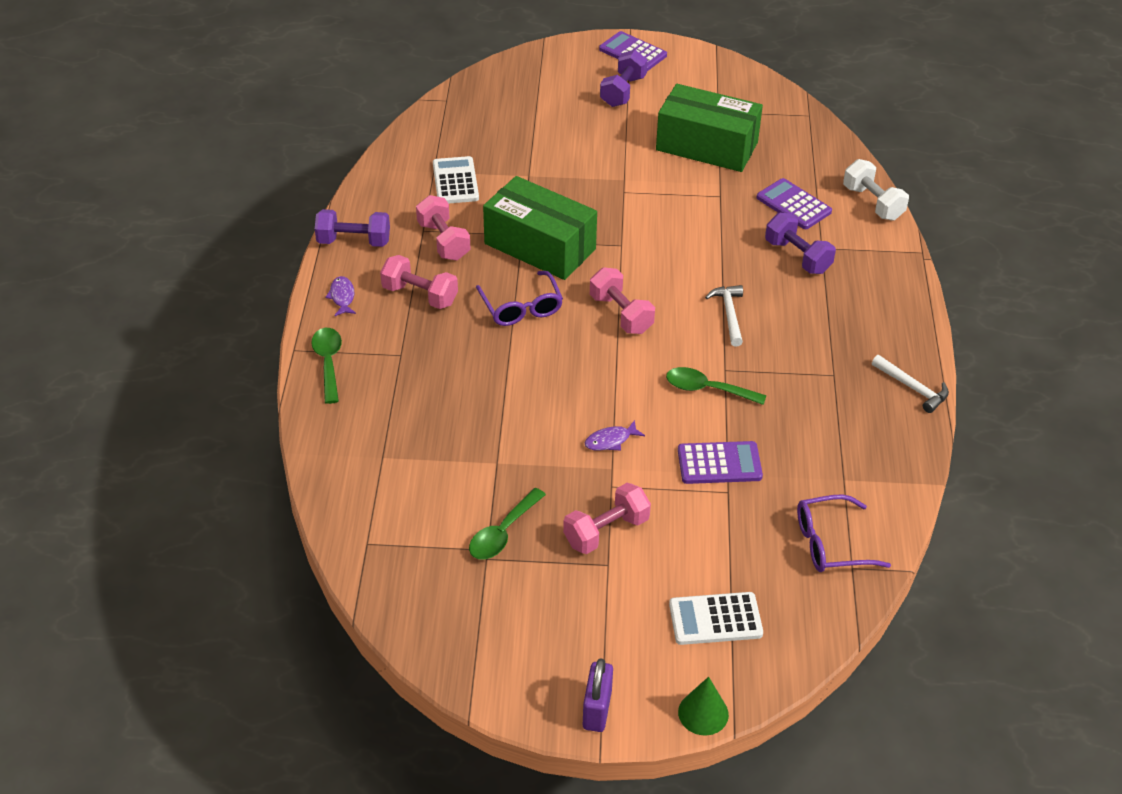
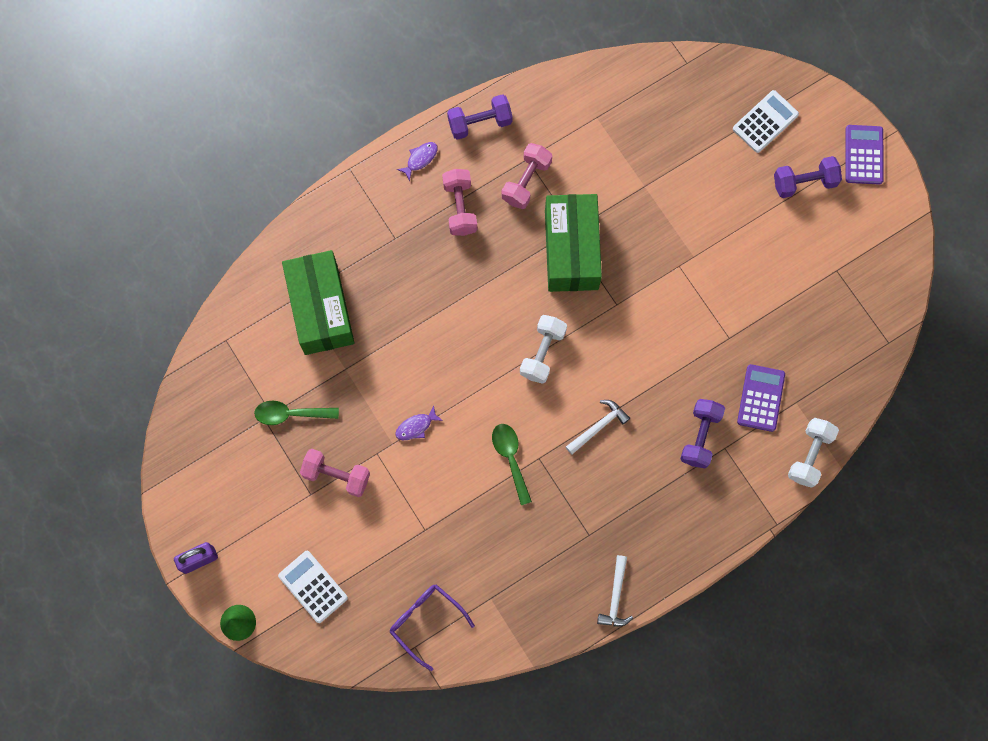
camera: 55 degrees right, 30 degrees up
green spoon [311,328,342,404] -> none
purple dumbbell [315,209,390,247] -> purple dumbbell turned 75 degrees counterclockwise [447,94,513,140]
white calculator [433,156,479,204] -> white calculator moved to [733,90,799,153]
purple glasses [476,271,563,326] -> none
purple fish [585,420,645,451] -> purple fish turned 60 degrees counterclockwise [395,406,443,440]
pink dumbbell [590,267,655,334] -> white dumbbell [520,315,567,384]
green box [656,84,763,172] -> green box moved to [282,250,354,355]
purple calculator [678,441,763,484] -> none

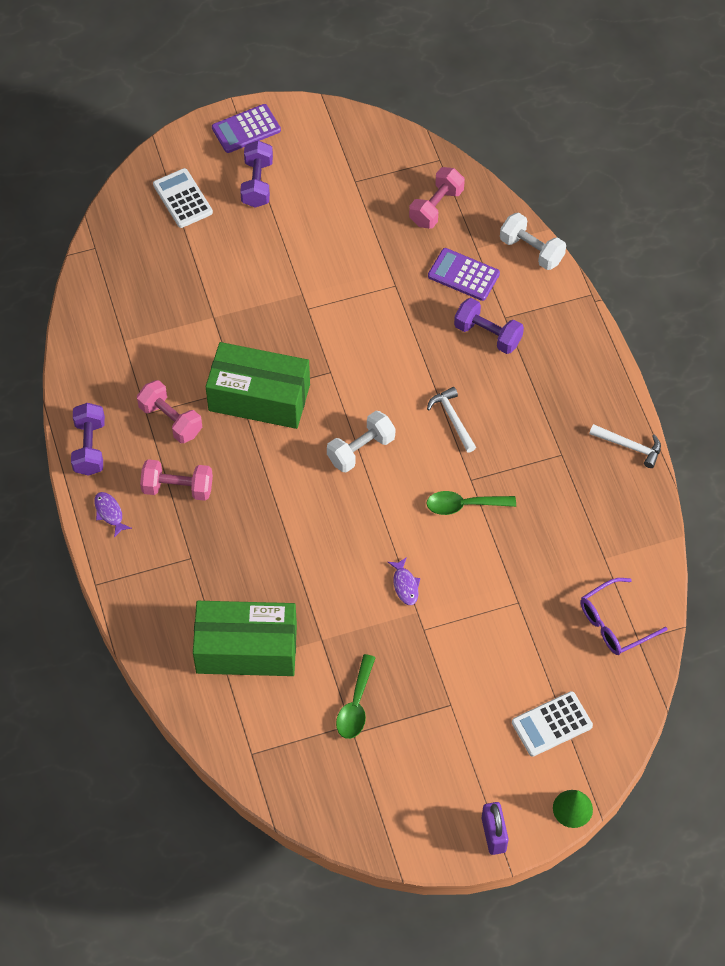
camera: 75 degrees left, 15 degrees down
pink dumbbell [300,449,370,497] -> pink dumbbell moved to [409,167,465,229]
white dumbbell [520,315,567,384] -> white dumbbell turned 75 degrees counterclockwise [327,411,395,472]
purple calculator [845,125,884,184] -> purple calculator turned 45 degrees counterclockwise [212,104,281,153]

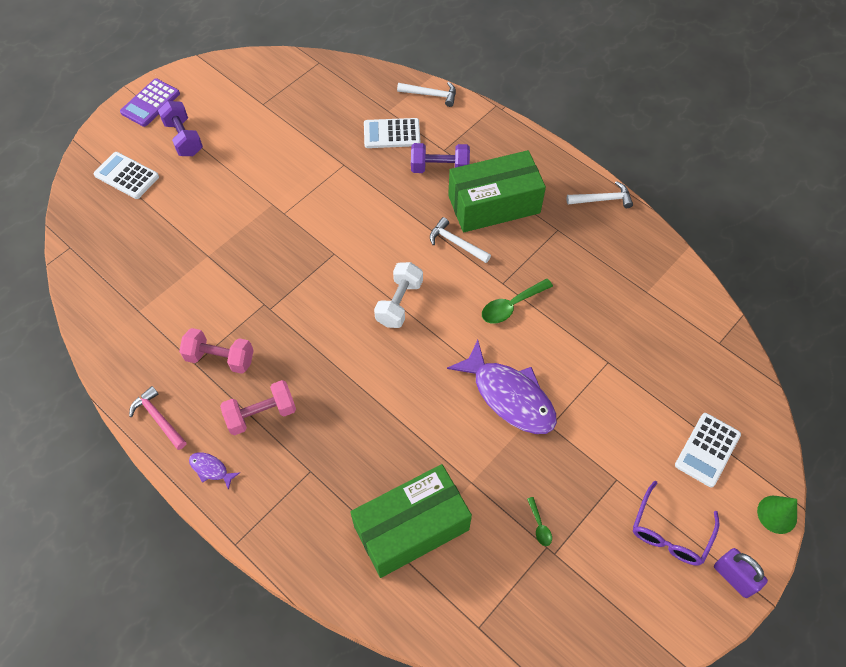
camera: 30 degrees left, 0 degrees up
purple dumbbell [71,403,105,476] -> pink hammer [129,386,186,450]
green box [206,342,310,429] -> green box moved to [448,150,546,232]
green spoon [336,654,376,739] -> green spoon [527,497,552,546], size x0.54
purple fish [388,557,420,605] -> purple fish [447,340,557,434], size x2.35
pink dumbbell [409,167,465,229] -> none
purple calculator [428,248,500,301] -> white calculator [364,118,421,148]
white dumbbell [500,213,566,270] -> white hammer [397,82,456,107]
purple glasses [581,578,668,655] -> purple glasses moved to [633,481,719,566]

